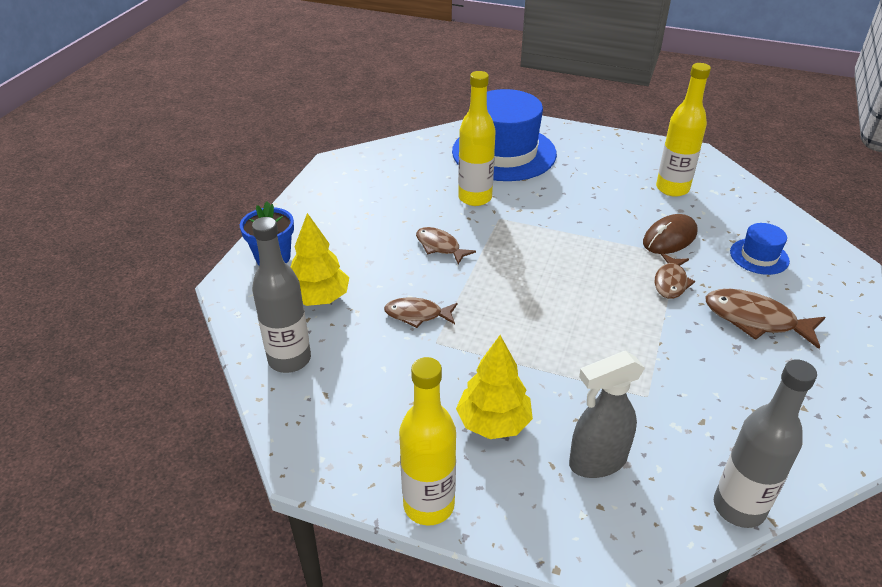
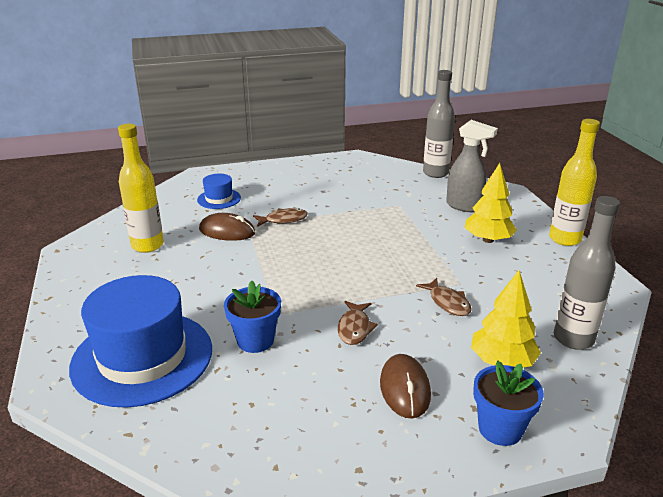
camera: 125 degrees left, 10 degrees down
yellow bottle [458,71,496,206] -> blue flower pot [224,280,281,353]
brown fish [705,289,826,349] -> none
none -> brown mouse [380,354,431,419]

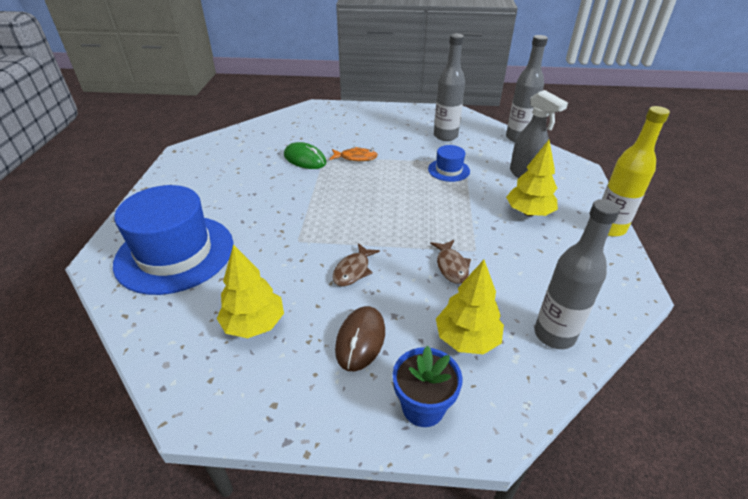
camera: 20 degrees right, 10 degrees up
yellow bottle [118,124,164,253] -> none
blue hat [197,174,241,209] -> blue hat moved to [428,145,470,182]
brown mouse [199,213,255,241] -> green mouse [284,142,327,169]
blue flower pot [224,280,281,353] -> none
brown fish [253,208,308,227] -> orange fish [330,147,378,161]
none -> yellow tree [217,244,284,338]
none -> grey bottle [434,34,465,141]

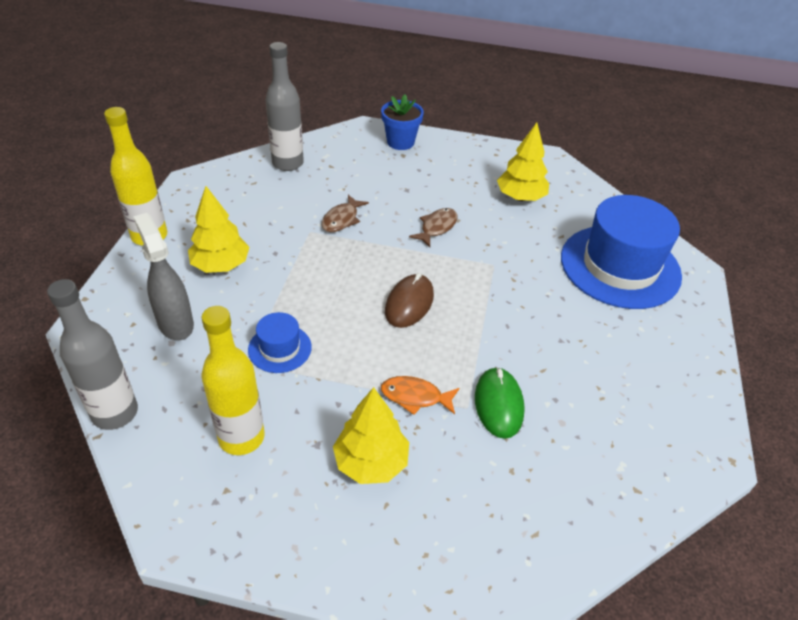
camera: 175 degrees left, 5 degrees up
green mouse [284,142,327,169] -> green mouse turned 45 degrees clockwise [475,367,525,439]
brown mouse [335,306,385,372] -> brown mouse moved to [385,273,434,328]
brown fish [430,240,471,284] -> brown fish turned 150 degrees counterclockwise [322,195,369,232]
grey bottle [434,34,465,141] -> yellow bottle [202,306,265,455]
yellow tree [436,260,504,354] -> yellow tree moved to [333,387,409,484]

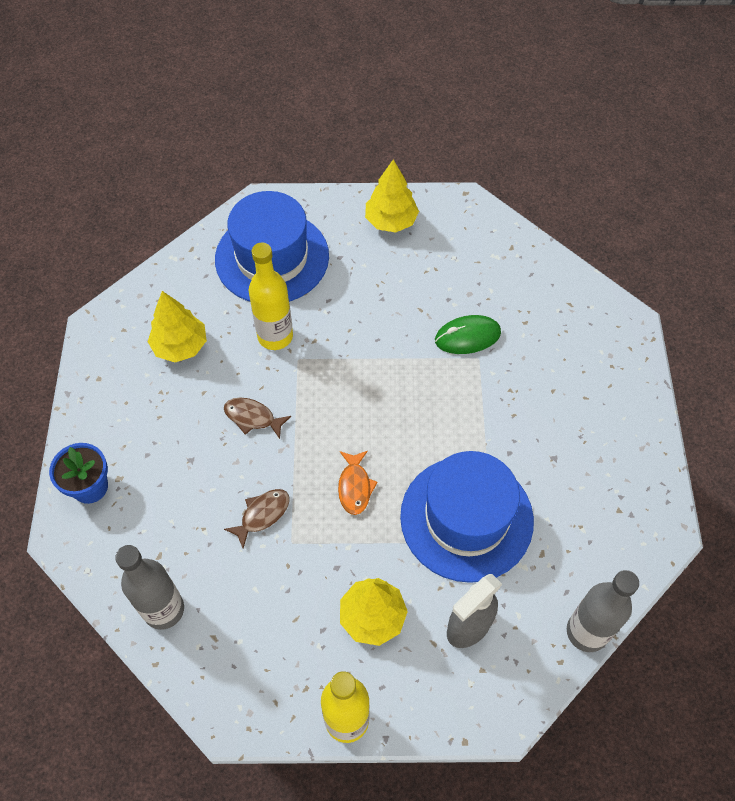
camera: 100 degrees left, 15 degrees up
yellow bottle [202,306,265,455] -> yellow bottle moved to [249,243,293,350]
blue hat [248,312,312,373] -> blue hat [400,451,534,583], size x2.19
brown fish [322,195,369,232] -> brown fish turned 60 degrees counterclockwise [224,489,289,548]
yellow tree [333,387,409,484] -> yellow tree moved to [365,159,419,233]
orange fish [381,376,459,415] -> orange fish moved to [338,451,378,515]
brown mouse [385,273,434,328] -> none

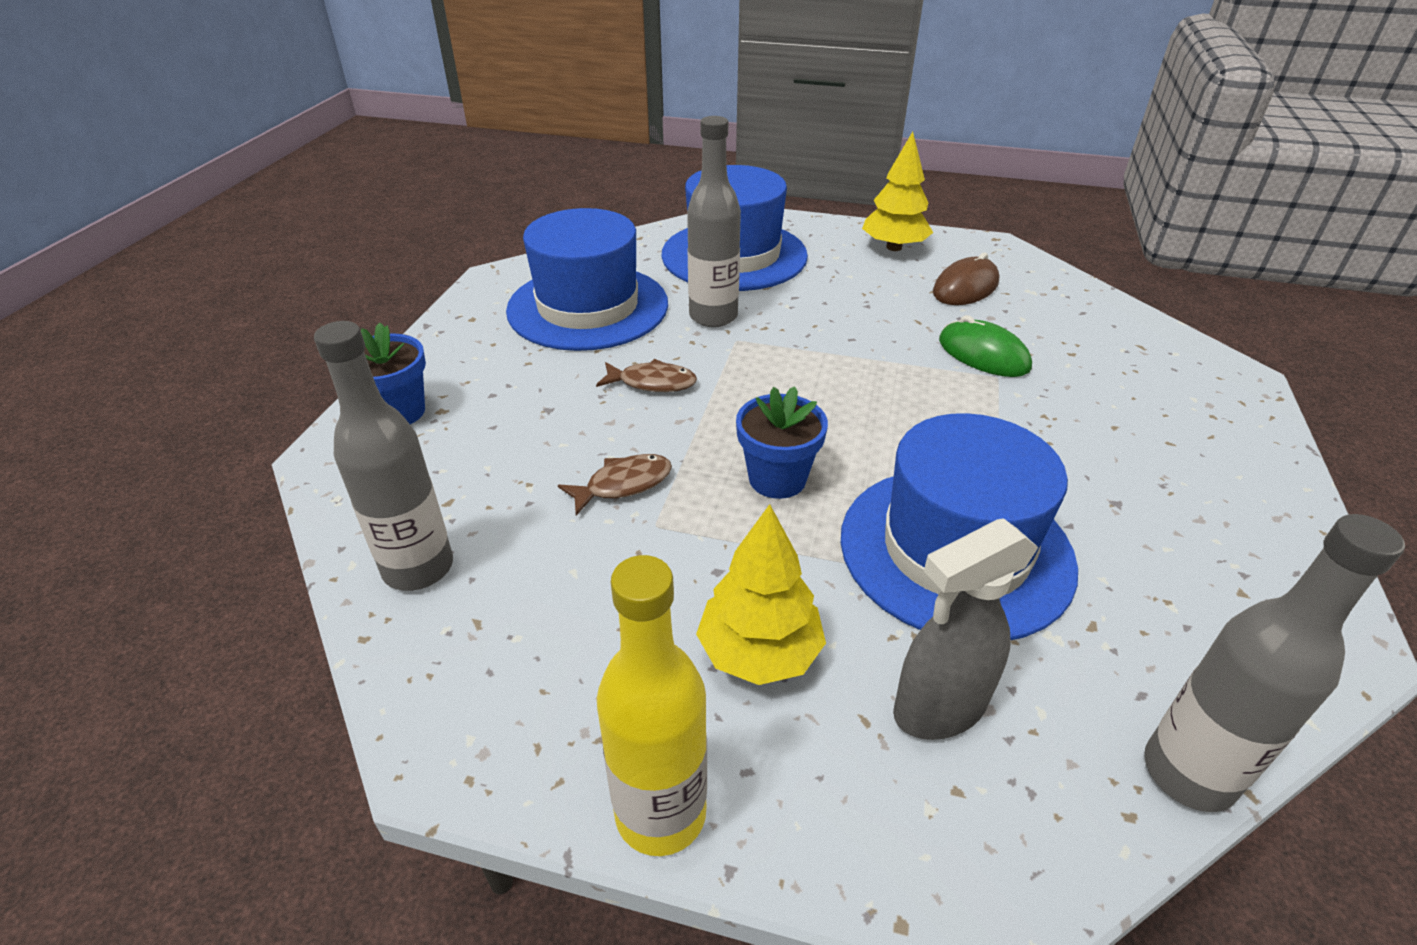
camera: 15 degrees right, 20 degrees down
yellow tree [148,291,207,362] -> blue hat [506,208,668,351]
brown fish [224,398,291,439] -> brown fish turned 150 degrees clockwise [596,359,697,392]
yellow bottle [249,243,293,350] -> grey bottle [687,116,741,327]
orange fish [338,451,378,515] -> blue flower pot [736,386,828,499]
green mouse [435,315,501,354] -> green mouse turned 45 degrees clockwise [939,315,1032,377]
none -> brown mouse [933,252,1000,305]

